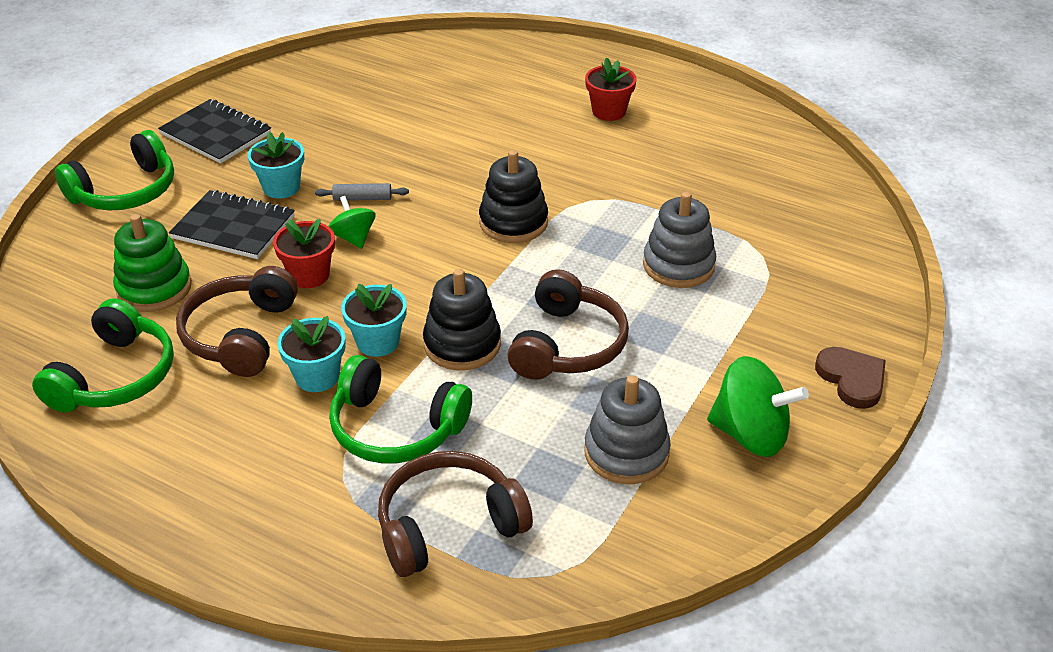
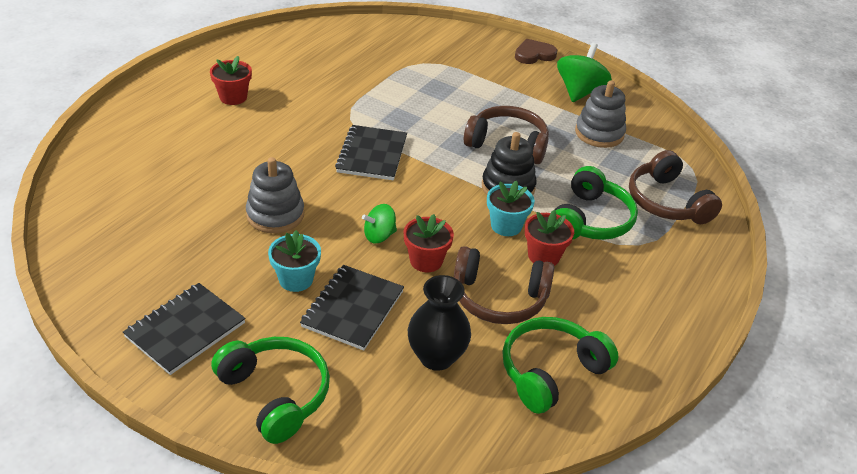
camera: 90 degrees left, 0 degrees up
green headphones [32,298,174,413] -> green headphones turned 60 degrees counterclockwise [503,317,619,414]
green stacking toy [113,214,192,312] -> black vase [408,275,471,371]
turquoise flower pot [277,316,346,392] -> red flower pot [525,210,574,266]
grey rolling pin [315,183,409,201] -> none
black stacking toy [479,150,548,243] -> black notebook [335,125,407,180]
grey stacking toy [643,192,716,288] -> grey stacking toy moved to [246,157,304,233]

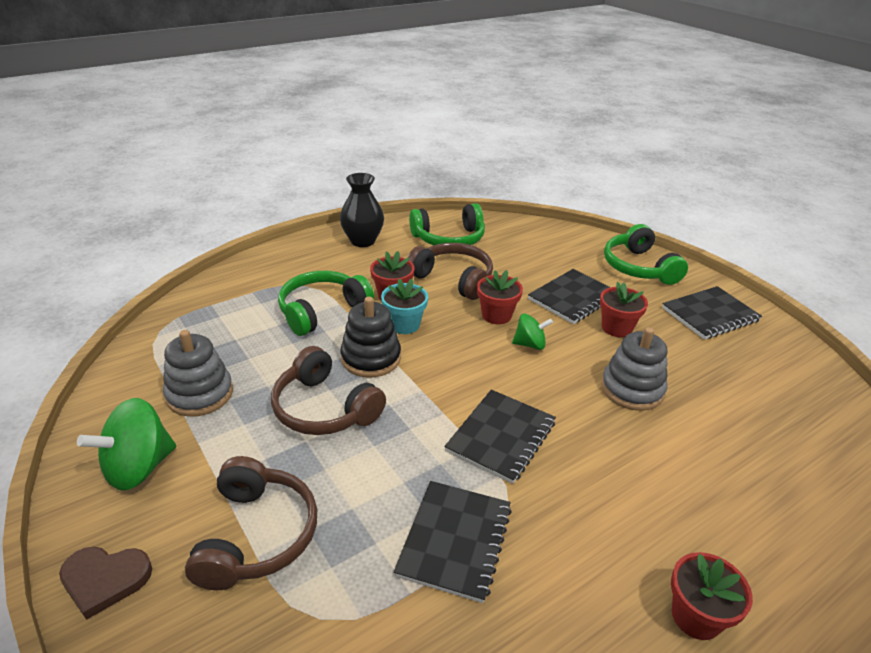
camera: 155 degrees left, 5 degrees down
turquoise flower pot [268,230,321,292] -> red flower pot [600,282,648,337]
black vase [408,275,471,371] -> black vase moved to [340,173,384,247]
brown headphones [629,150,722,224] -> brown headphones moved to [185,456,317,590]
none -> black notebook [394,481,512,603]

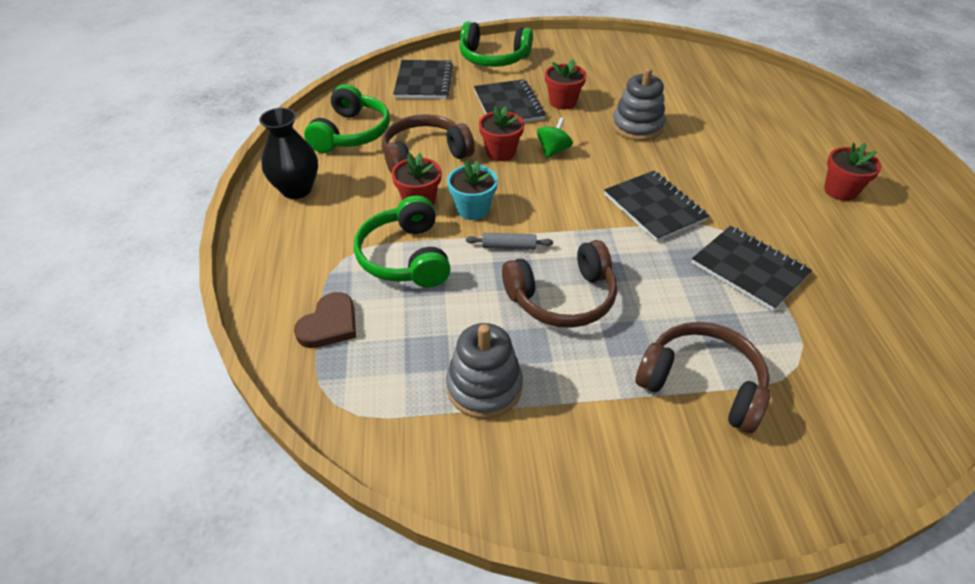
camera: 60 degrees left, 10 degrees up
brown heart [59,547,152,620] -> brown heart moved to [294,292,356,348]
green spinning top [77,398,176,491] -> none
black stacking toy [340,297,401,378] -> grey rolling pin [466,233,553,250]
black notebook [662,286,762,340] -> black notebook moved to [393,60,453,99]

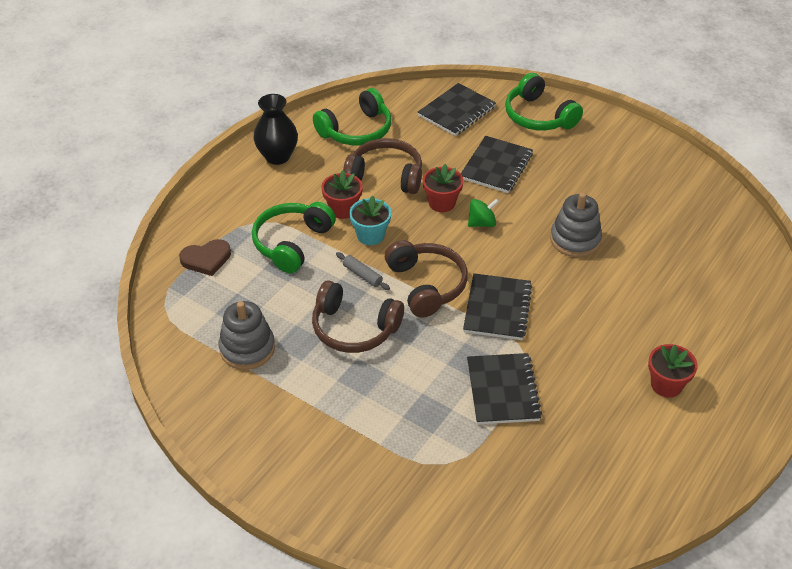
camera: 40 degrees right, 0 degrees up
red flower pot [545,59,586,110] -> none
brown headphones [636,322,771,433] -> brown headphones moved to [385,240,468,317]

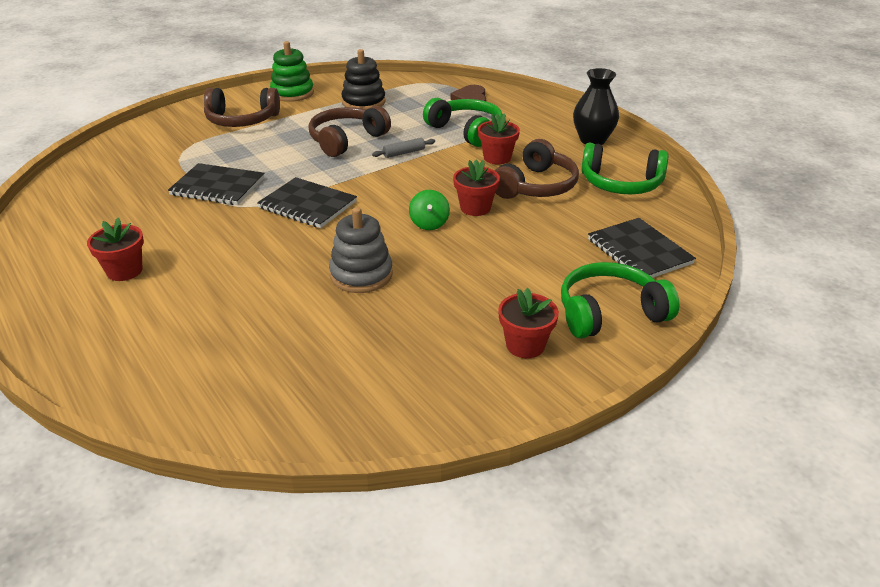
camera: 110 degrees right, 10 degrees down
grey stacking toy [219,301,275,370] -> black stacking toy [341,49,386,110]
green headphones [313,88,391,145] -> green headphones turned 60 degrees counterclockwise [582,143,668,194]
turquoise flower pot [349,196,391,245] -> none
brown headphones [385,240,468,317] -> brown headphones moved to [204,88,280,127]
black notebook [461,136,533,193] -> none
none -> green stacking toy [270,41,314,102]
none -> red flower pot [498,288,559,358]

